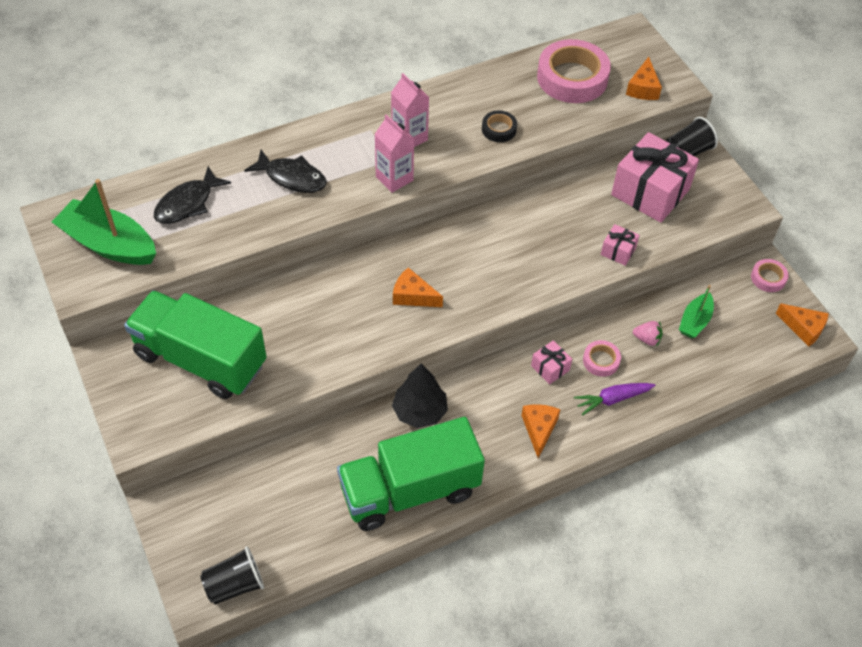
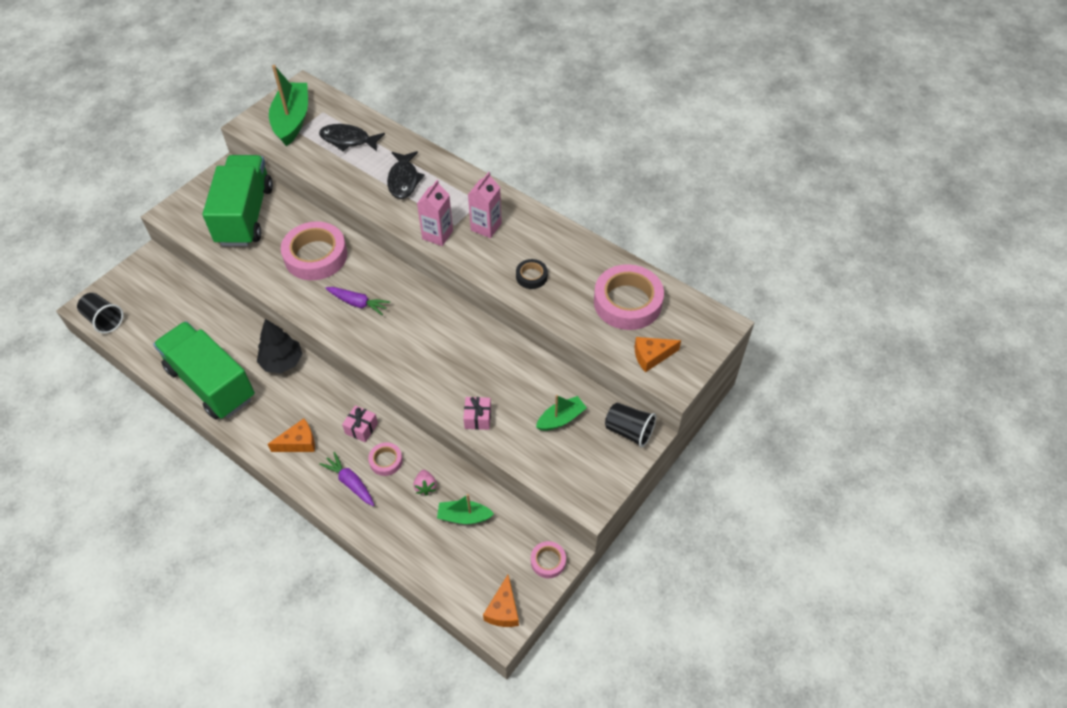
camera: 65 degrees right, 0 degrees up
orange cheese [393,268,443,307] -> purple carrot [326,287,390,315]
pink gift [611,132,699,223] -> green boat [536,395,587,431]
none -> pink tape [281,222,347,280]

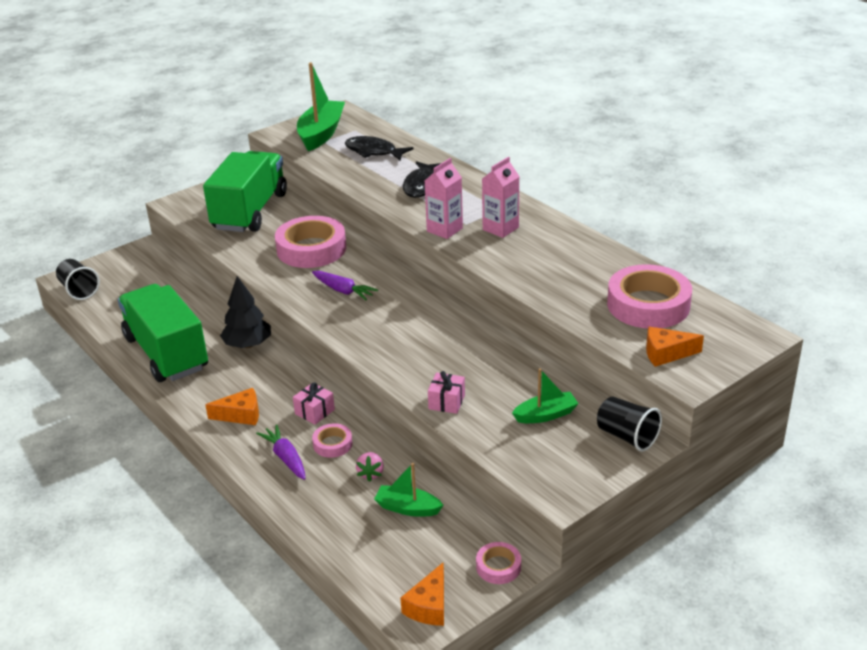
camera: 15 degrees right, 20 degrees down
black tape [516,259,548,289] -> none

